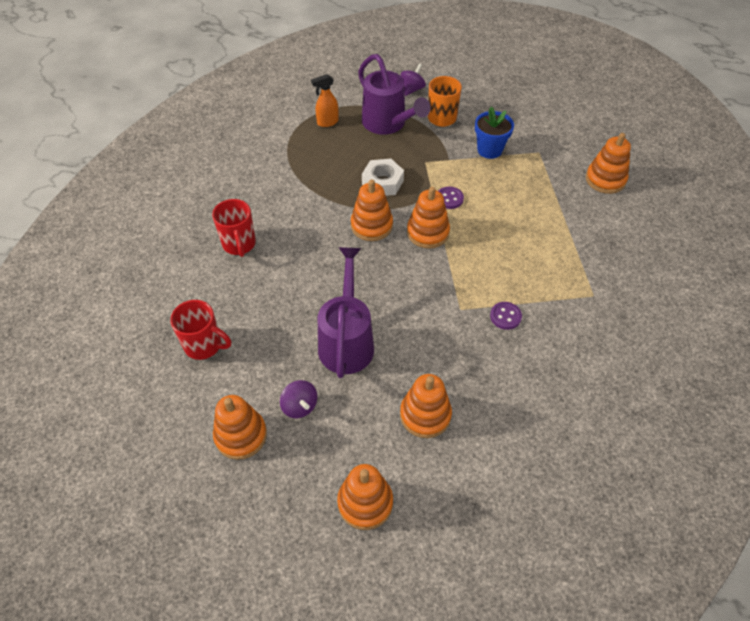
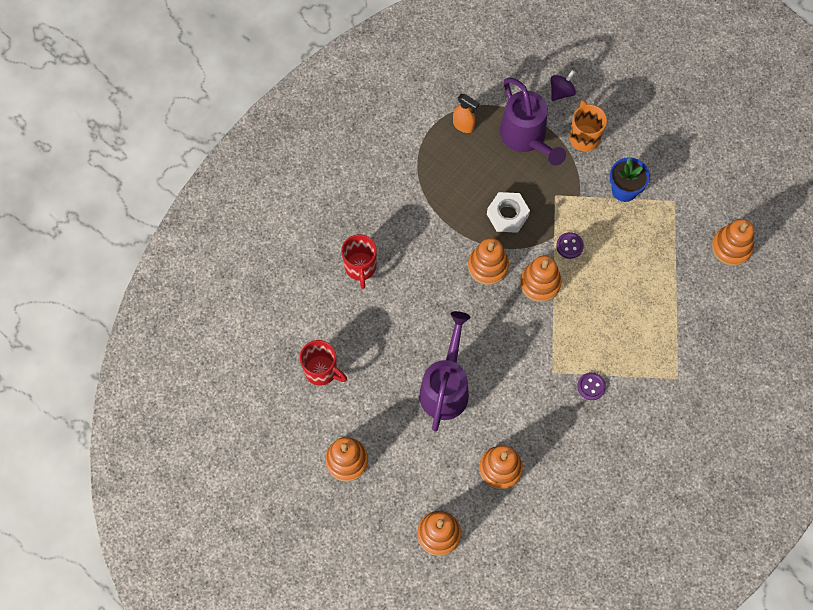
camera: 10 degrees right, 15 degrees up
purple spinning top [280,380,318,418] -> none
orange spray bottle [311,74,339,127] -> orange spray bottle turned 135 degrees counterclockwise [453,94,480,133]

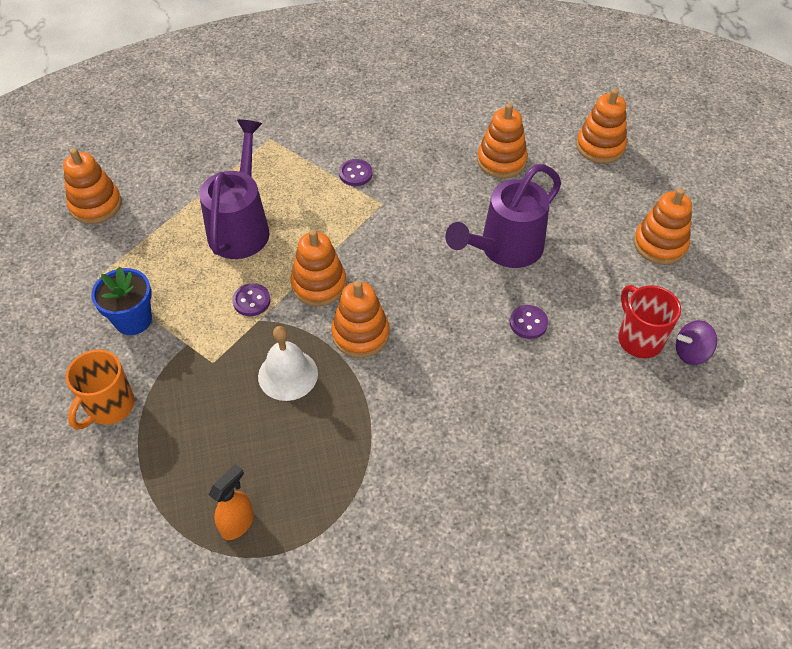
camera: 145 degrees left, 15 degrees down
red mug [341,234,377,289] -> none
orange spray bottle [453,94,480,133] -> orange spray bottle turned 60 degrees clockwise [209,464,254,540]
white nut [487,192,530,233] -> white bell [258,326,318,401]
purple watering can [500,77,566,166] -> purple watering can moved to [199,119,270,259]
purple spinning top [550,70,576,101] -> purple spinning top moved to [676,320,717,365]
none -> purple button [510,305,548,339]

